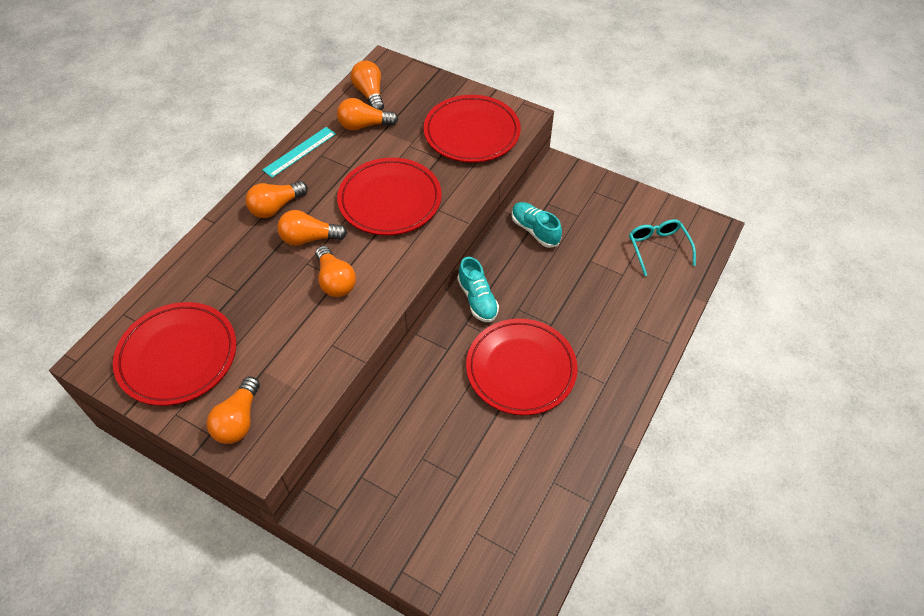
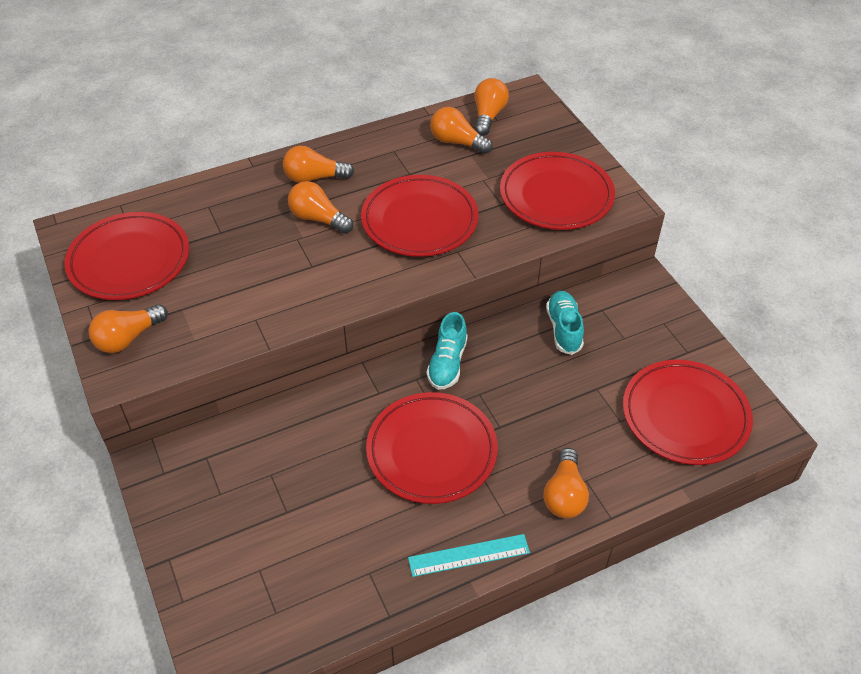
camera: 35 degrees right, 5 degrees down
turquoise ruler [263,127,336,178] -> turquoise ruler moved to [408,534,530,577]
orange light bulb [315,246,356,297] -> orange light bulb moved to [544,448,589,518]
turquoise glasses [629,219,696,276] -> red plate [623,360,753,465]

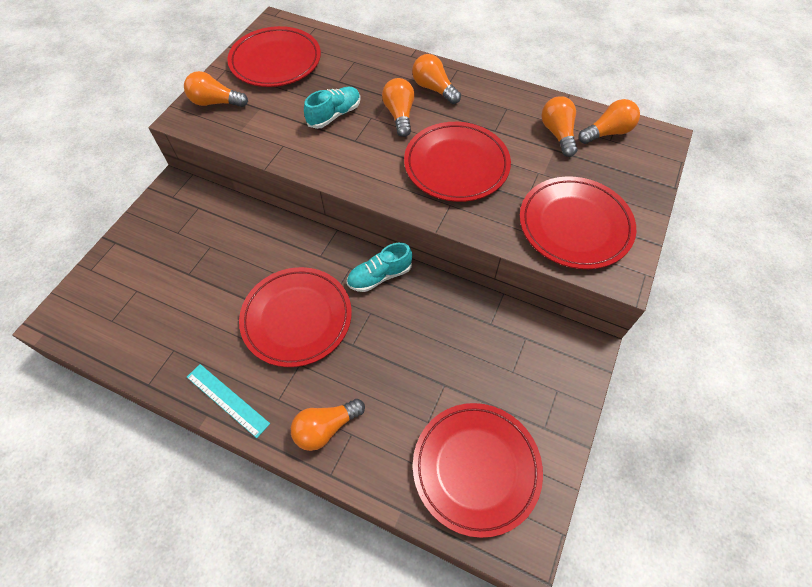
camera: 50 degrees right, 10 degrees up
turquoise shoe [546,291,584,355] -> turquoise shoe moved to [304,87,361,129]

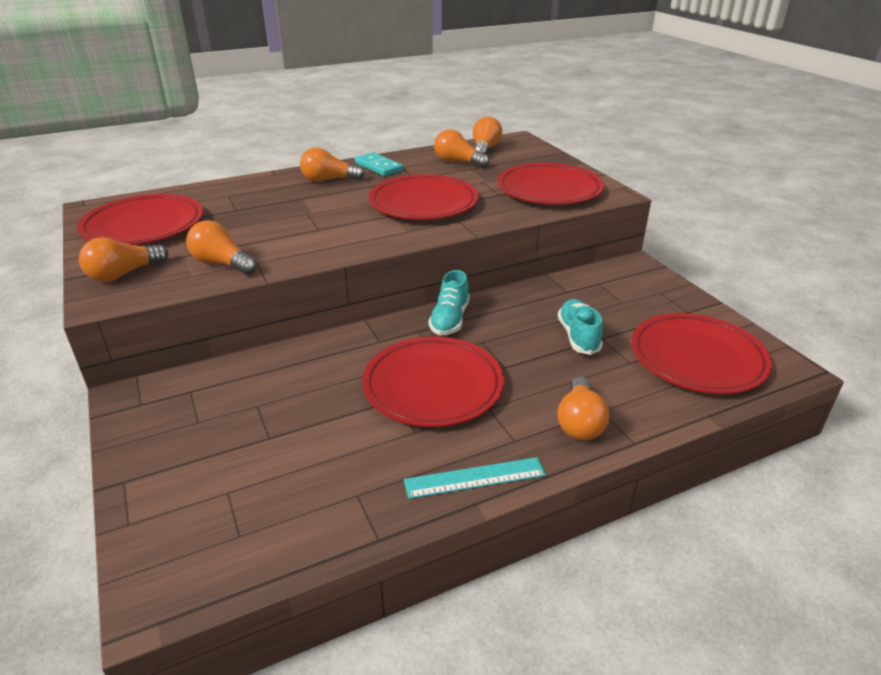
camera: 50 degrees left, 25 degrees down
turquoise shoe [304,87,361,129] -> turquoise shoe moved to [558,299,603,355]
orange light bulb [382,78,415,137] -> orange light bulb moved to [186,220,257,275]
none -> turquoise domino [355,152,403,176]

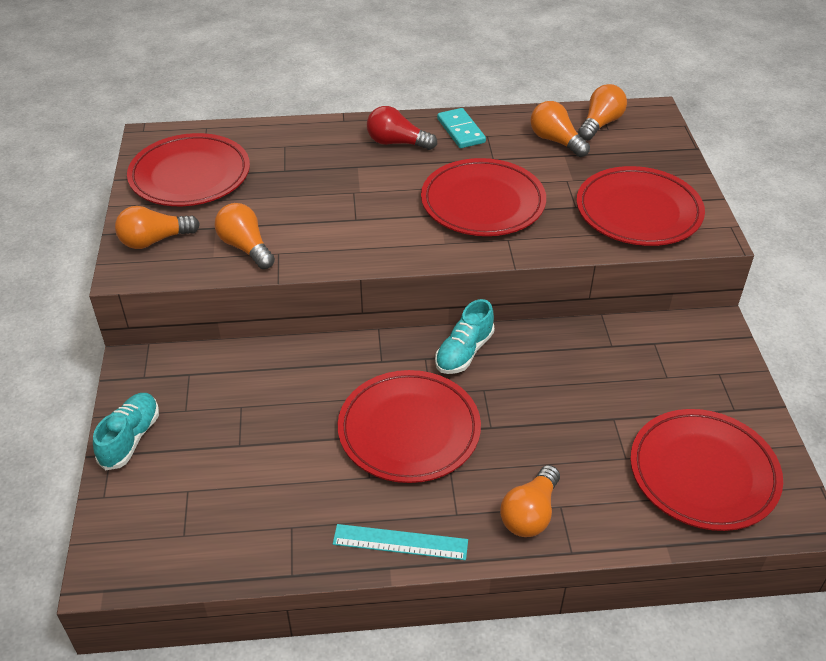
camera: 20 degrees right, 10 degrees up
orange light bulb [300,148,365,182] -> red light bulb [367,106,437,150]
turquoise shoe [558,299,603,355] -> turquoise shoe moved to [93,393,159,470]

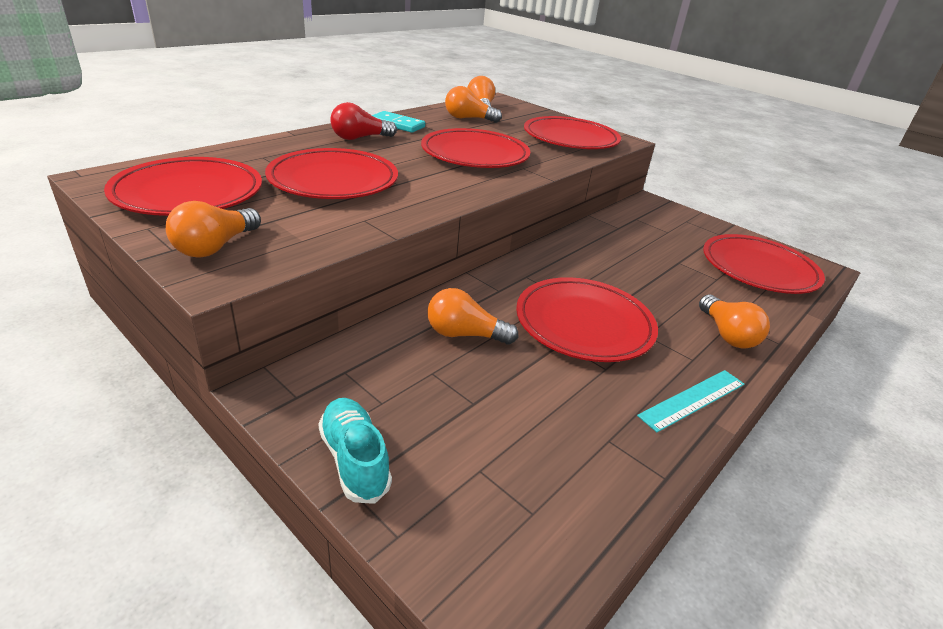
camera: 45 degrees left, 10 degrees down
orange light bulb [215,203,275,269] -> orange light bulb moved to [427,288,518,344]
turquoise shoe [435,299,495,374] -> none
none -> red plate [265,148,398,199]

